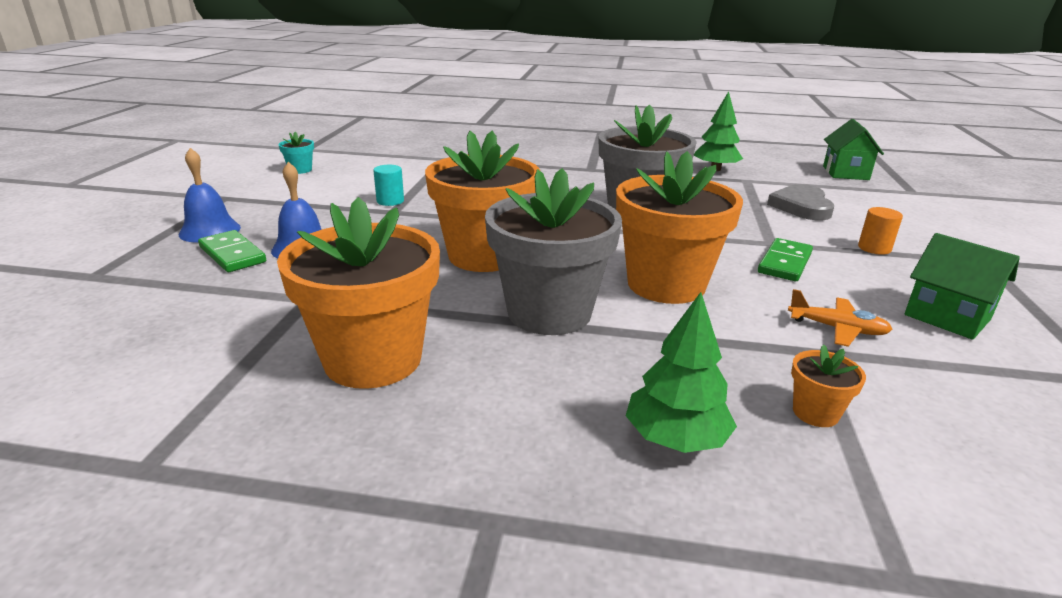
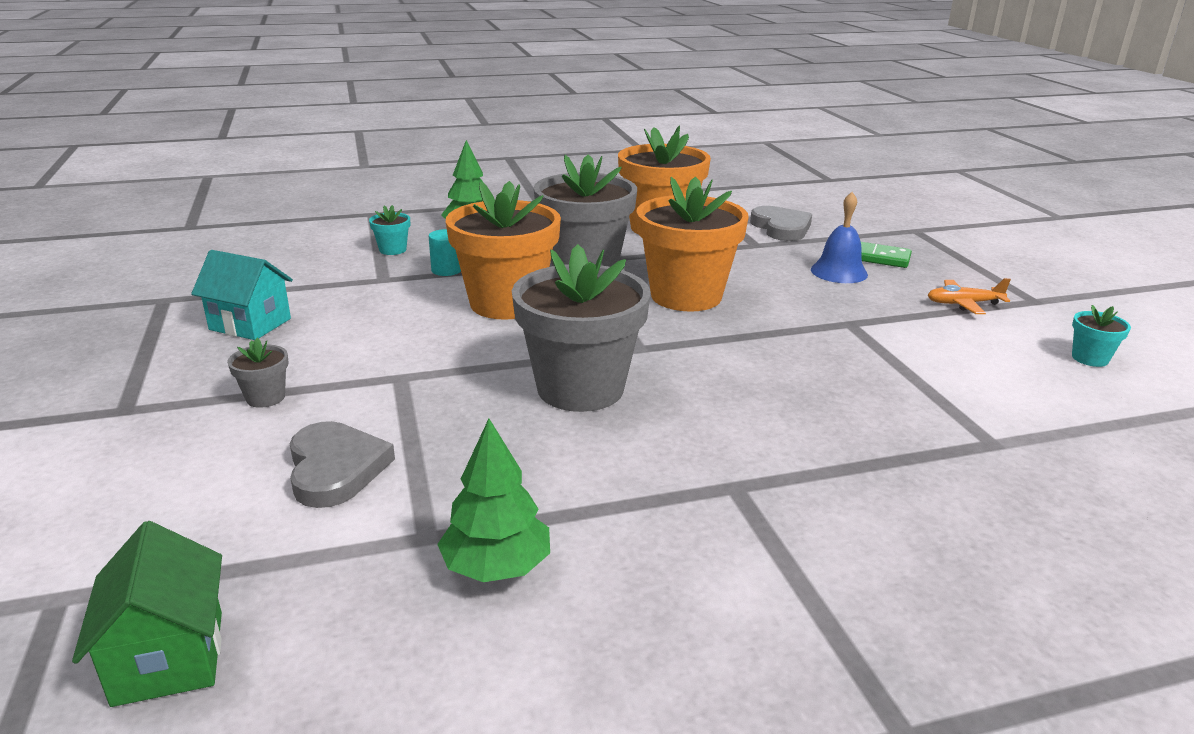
camera: 155 degrees right, 0 degrees up
blue bell [179,148,241,243] -> none
turquoise cylinder [373,165,404,206] -> turquoise cylinder moved to [429,229,461,276]
green domino [758,238,813,281] -> none
orange plane [788,289,893,347] -> orange plane moved to [928,278,1011,314]
orange flower pot [791,344,866,427] -> turquoise flower pot [369,205,410,255]
orange cylinder [858,207,903,255] -> grey flower pot [227,338,288,408]
green house [905,233,1020,340] -> turquoise house [191,250,293,340]
none -> grey heart [750,206,812,241]

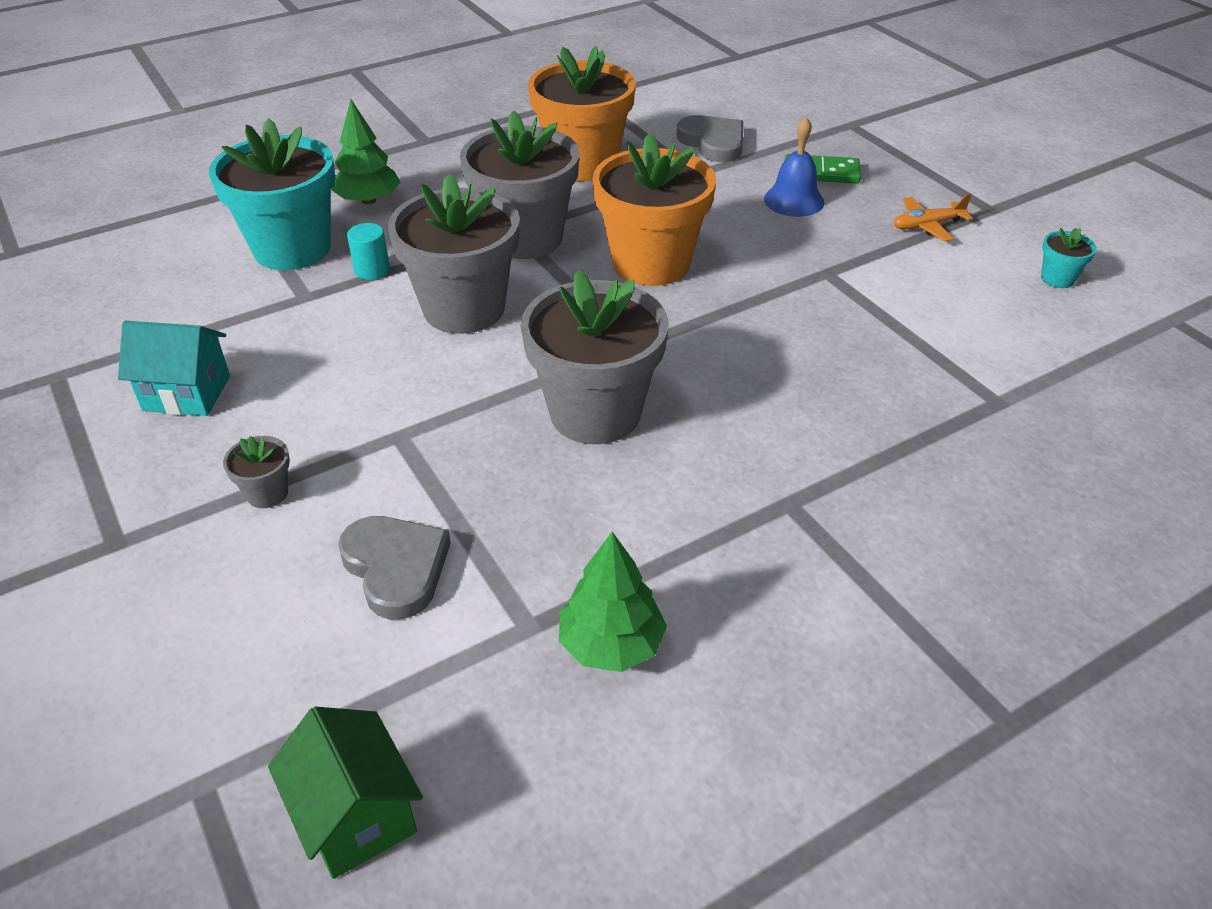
camera: 15 degrees left, 15 degrees up
turquoise flower pot [369,205,410,255] -> turquoise flower pot [209,118,335,270], size x2.41
orange flower pot [446,181,561,320] -> grey flower pot [388,174,520,334]

